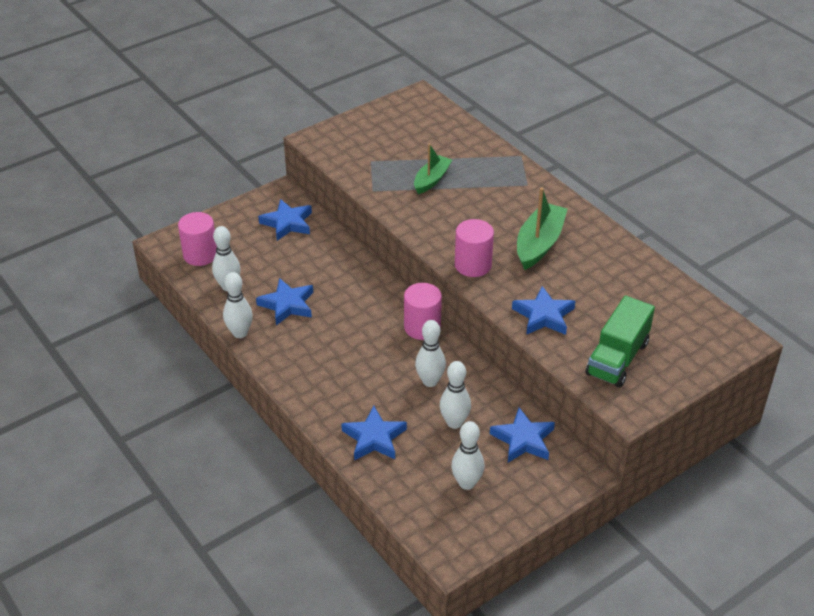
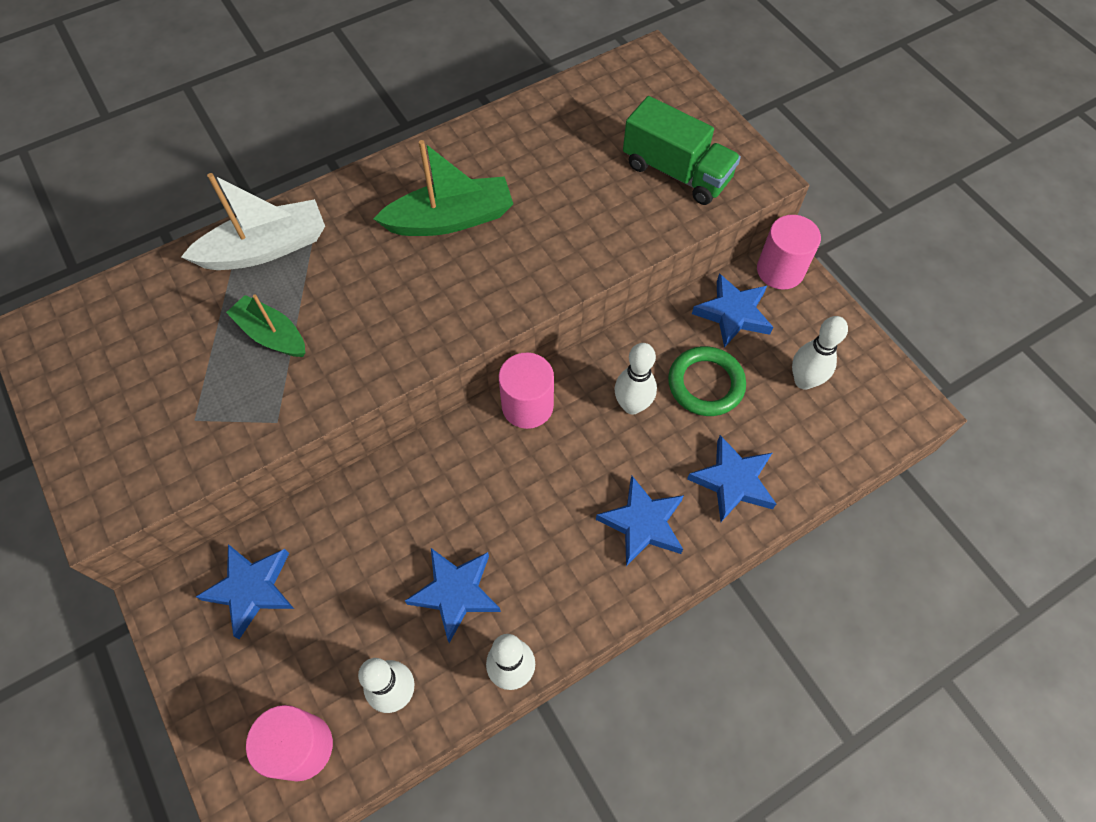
camera: 85 degrees left, 20 degrees up
white bowling pin [440,361,471,429] -> green ring [668,346,746,416]
pink cylinder [455,219,494,277] -> pink cylinder moved to [757,215,821,290]
blue star [512,286,575,335] -> blue star moved to [596,476,684,566]
green boat [517,187,567,270] -> green boat turned 135 degrees clockwise [374,140,513,236]
none -> white boat [181,173,325,270]

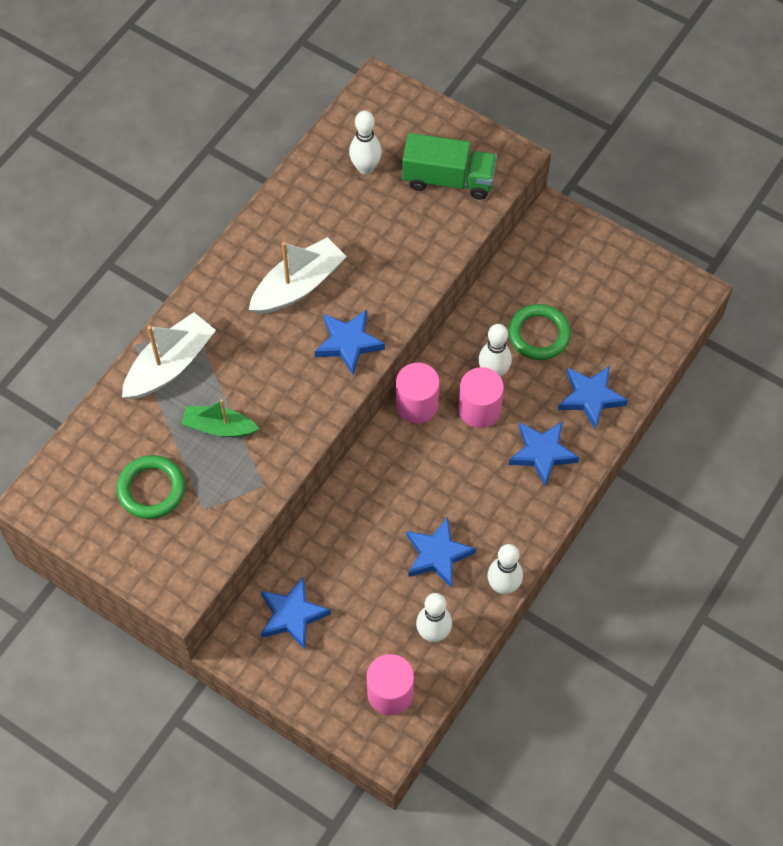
camera: 25 degrees left, 0 degrees up
green boat [374,140,513,236] -> white boat [249,237,347,314]
blue star [692,273,773,348] -> blue star moved to [314,309,385,375]
pink cylinder [757,215,821,290] -> pink cylinder moved to [458,367,504,428]
white bowling pin [792,316,848,390] -> white bowling pin moved to [349,111,382,175]
none -> green ring [117,455,185,519]

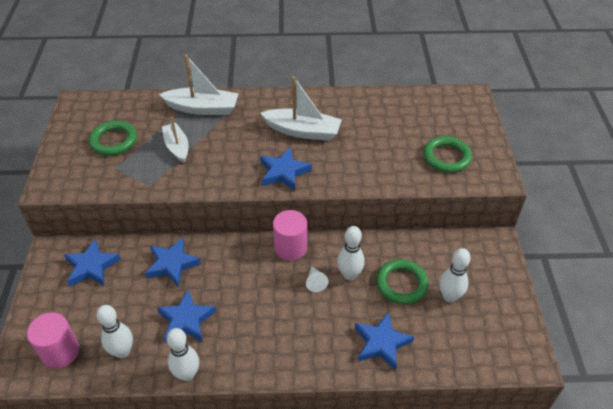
camera: 55 degrees right, 15 degrees down
green boat [181,399,259,437] -> white boat [162,117,188,163]
white bowling pin [349,111,382,175] -> white bowling pin moved to [439,248,471,303]
green truck [402,133,497,200] -> green ring [423,136,472,173]
pink cylinder [458,367,504,428] -> white cone [306,266,329,292]
blue star [509,421,579,486] -> blue star moved to [145,237,201,286]

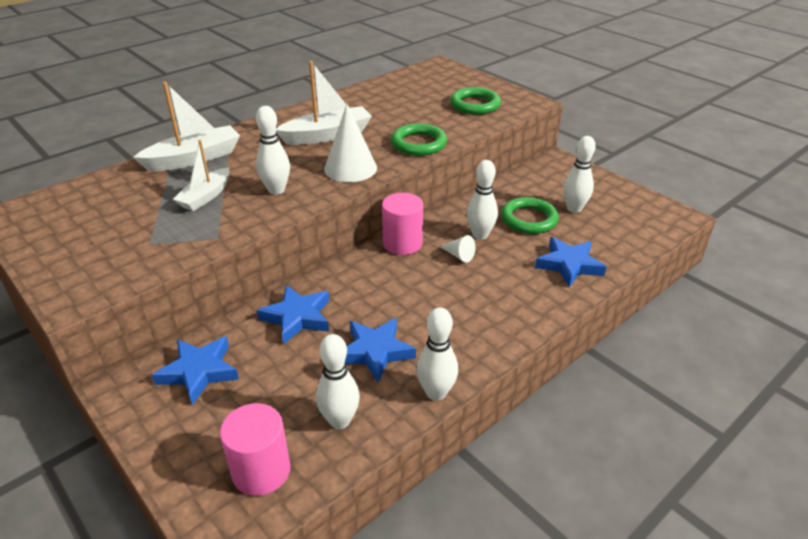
camera: 40 degrees left, 10 degrees down
green ring [89,121,137,156] -> green ring moved to [391,123,447,156]
white boat [162,117,188,163] -> white boat turned 90 degrees counterclockwise [173,140,229,211]
blue star [260,148,312,191] -> white cone [324,104,377,182]
none -> white bowling pin [256,106,290,195]

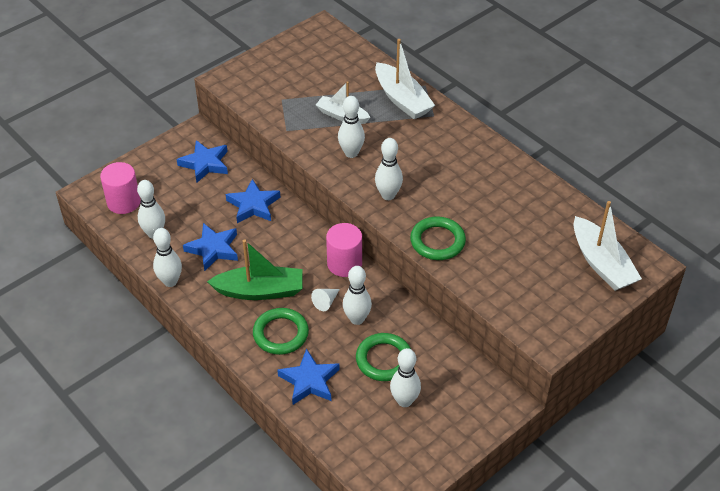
camera: 90 degrees right, 10 degrees up
white boat [276,61,372,145] -> white boat moved to [574,201,642,291]
white cone [324,104,377,182] -> white bowling pin [375,138,403,200]
green ring [450,87,501,115] -> green ring moved to [253,308,309,355]
none -> green boat [207,239,303,300]

